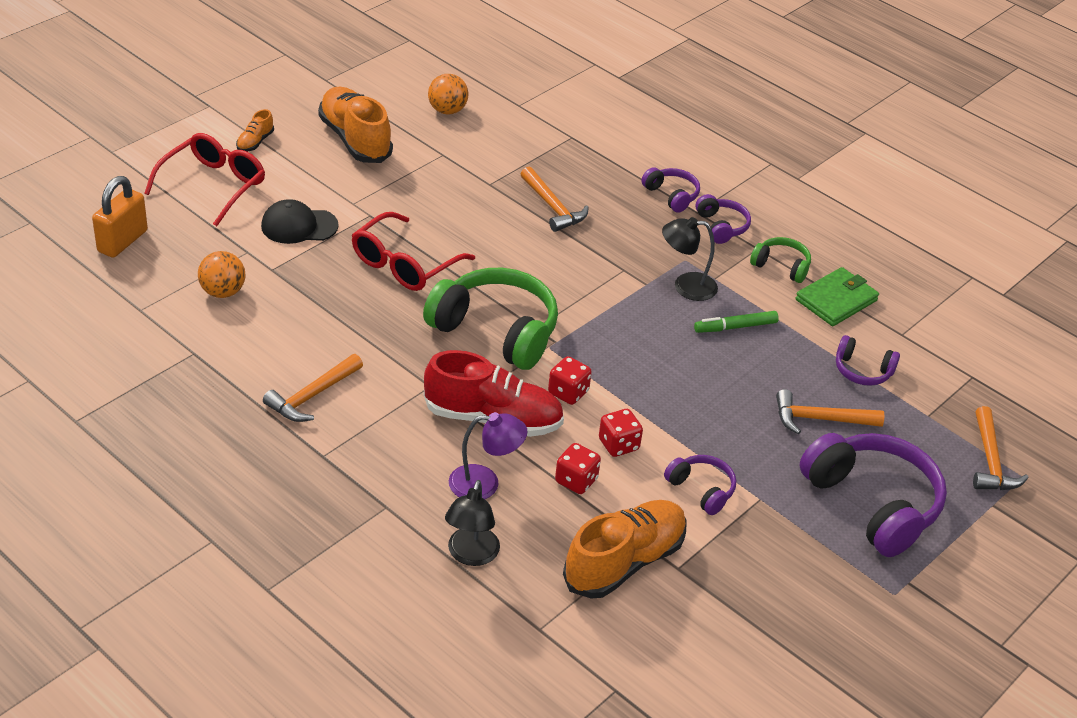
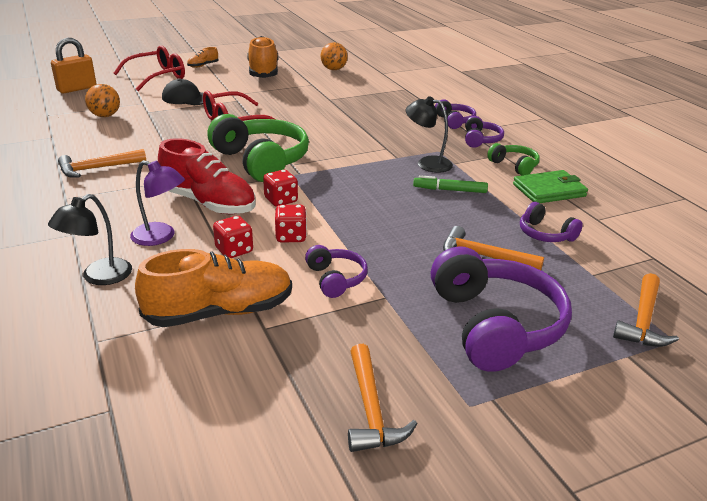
camera: 25 degrees right, 10 degrees down
orange hammer [521,167,589,232] -> orange hammer moved to [348,344,417,452]

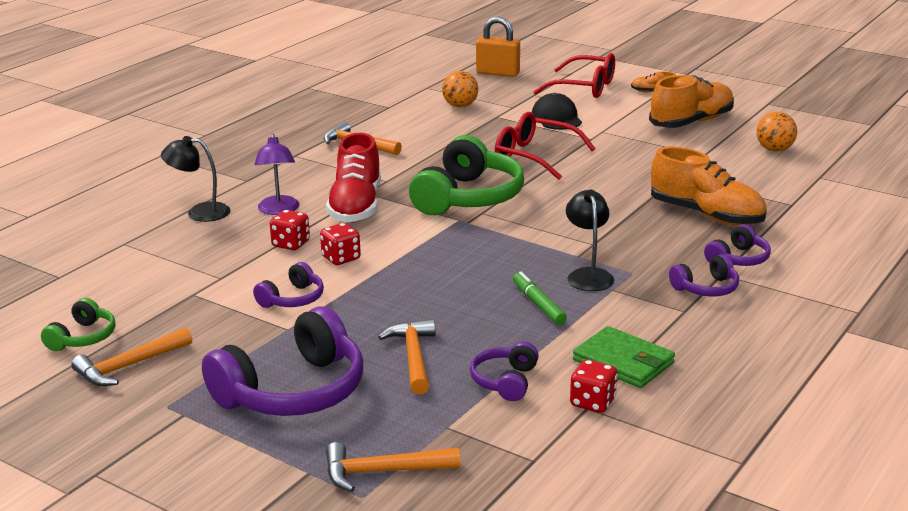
camera: 60 degrees right, 5 degrees down
orange shoe [135,249,292,327] -> orange shoe moved to [651,146,767,226]
red dice [263,170,298,206] -> red dice moved to [570,360,617,413]
green headphones [487,143,540,175] -> green headphones moved to [41,298,116,351]

